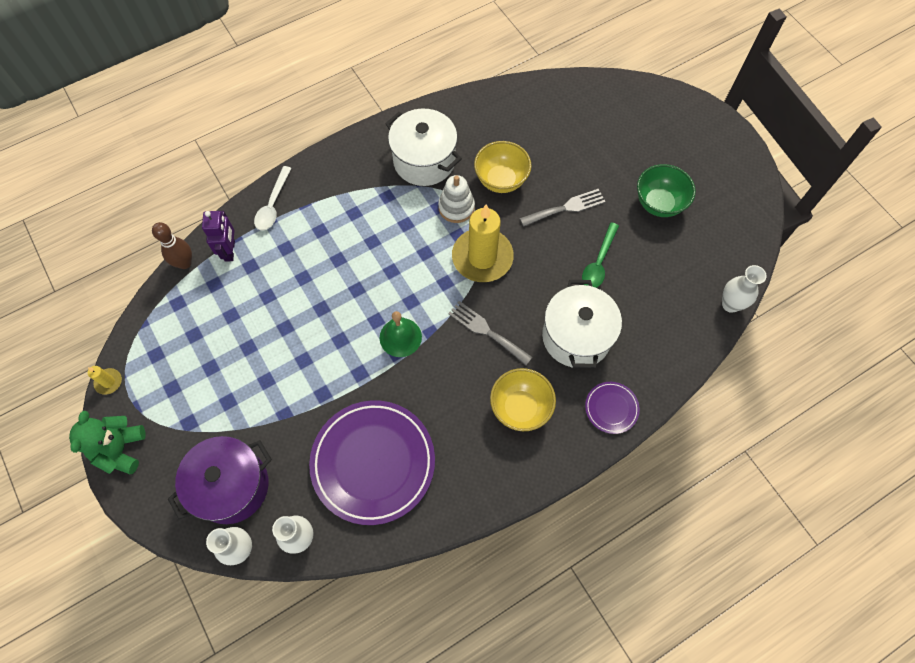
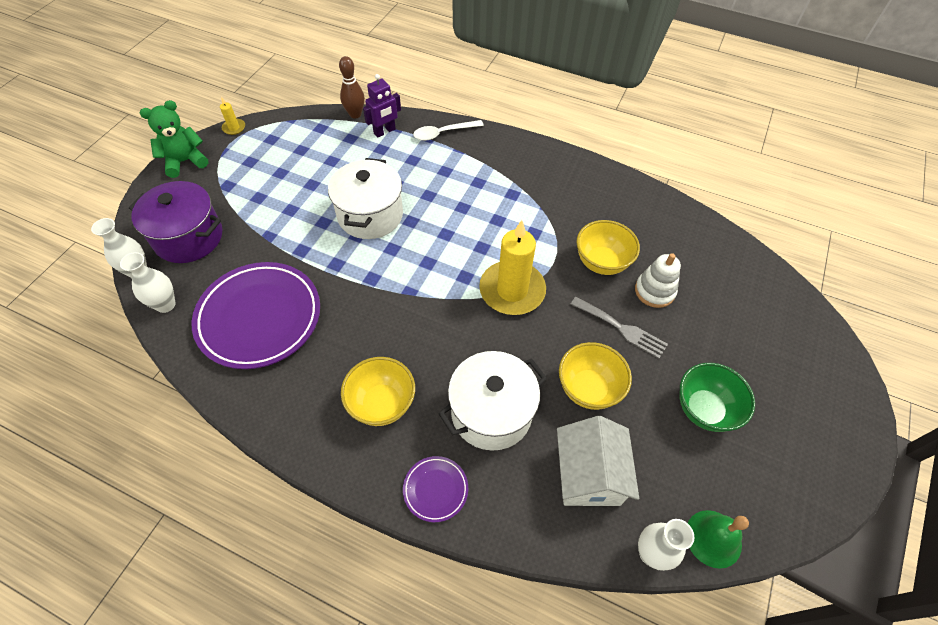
camera: 55 degrees right, 10 degrees down
green bell [379,311,422,357] -> green bell moved to [688,510,749,569]
white pot [385,109,462,186] -> white pot moved to [328,158,403,239]
white stacking toy [438,175,475,223] -> white stacking toy moved to [635,253,681,308]
grey fork [448,301,533,365] -> none
green spoon [582,222,619,288] -> yellow bowl [559,342,632,410]
none -> white house [557,416,639,506]

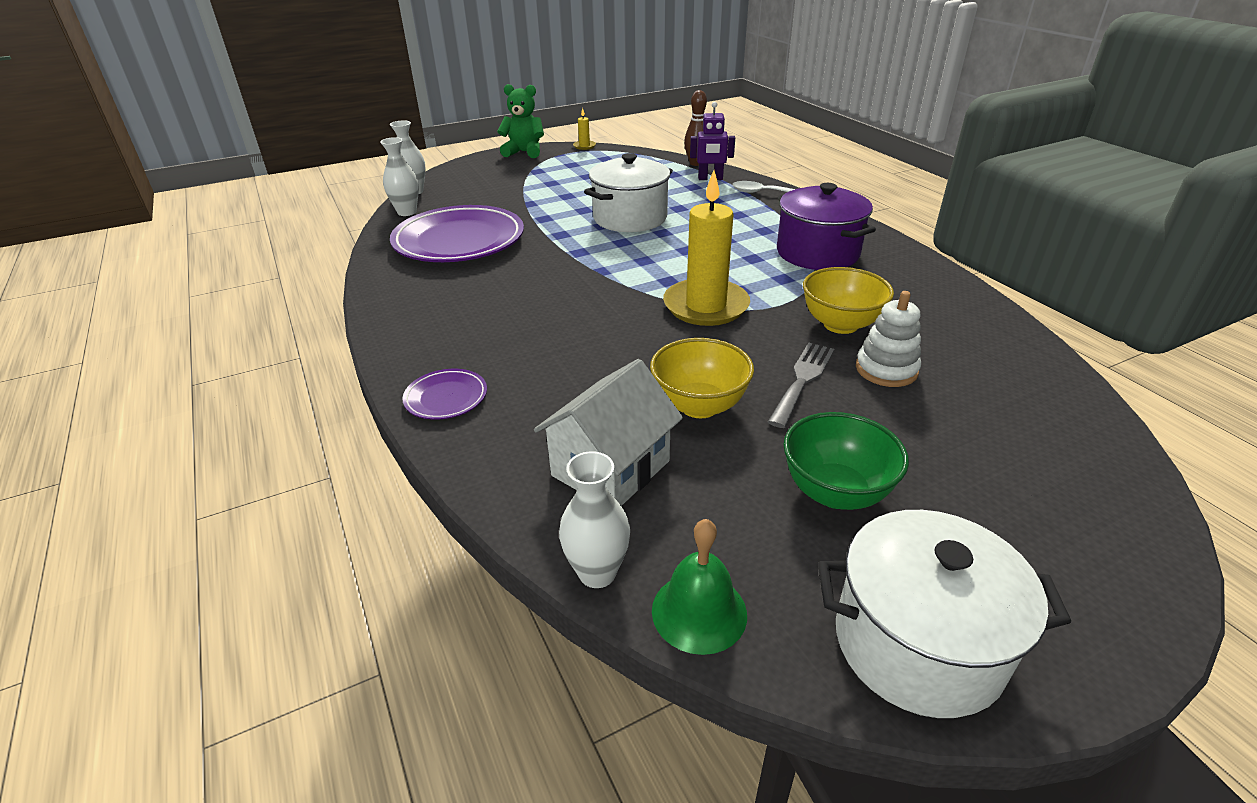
camera: 40 degrees right, 20 degrees down
purple pot [129,181,222,263] -> purple pot moved to [777,183,876,270]
yellow bowl [341,357,415,426] -> none
white pot [438,351,547,451] -> white pot moved to [818,510,1071,718]
grey fork [570,297,668,359] -> grey fork turned 135 degrees counterclockwise [768,343,834,428]

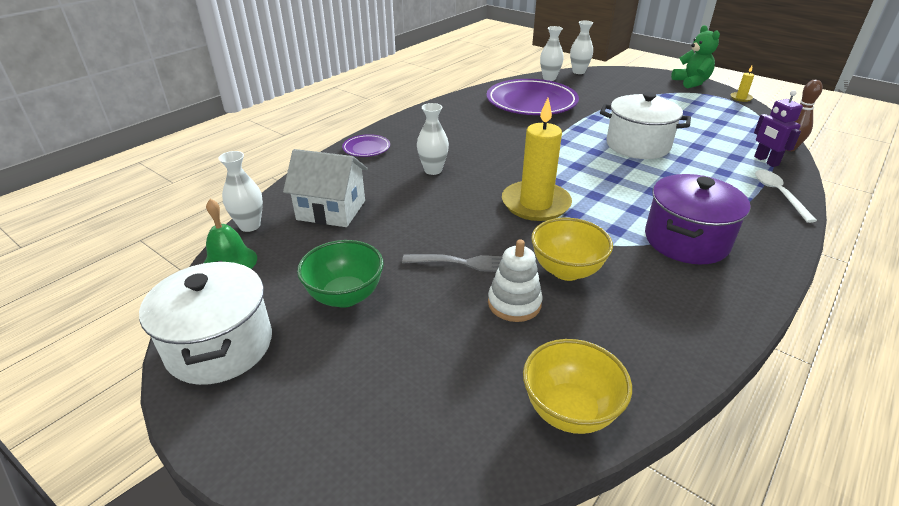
camera: 65 degrees right, 0 degrees up
yellow bowl [650,338,754,418] -> yellow bowl moved to [523,339,632,434]
none -> white vase [417,103,449,175]

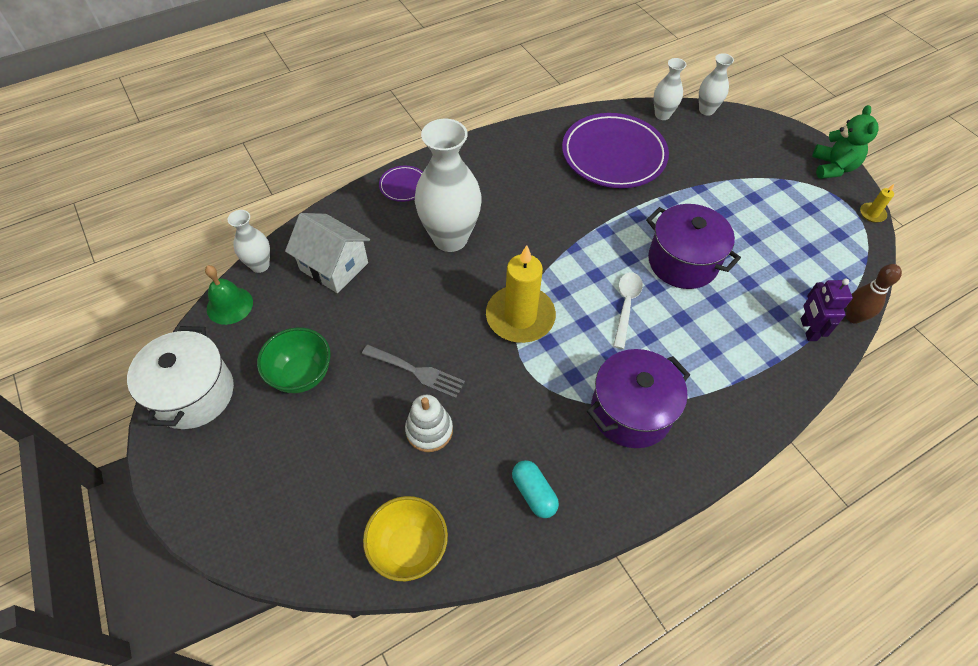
camera: 20 degrees right, 20 degrees up
white vase [417,103,449,175] -> white vase [415,119,482,252], size x1.96
yellow bowl [531,218,613,281] -> none
white pot [600,92,691,159] -> purple pot [646,204,741,289]
white spoon [755,170,817,223] -> white spoon moved to [613,272,643,349]
none -> turquoise capsule [512,460,559,518]

